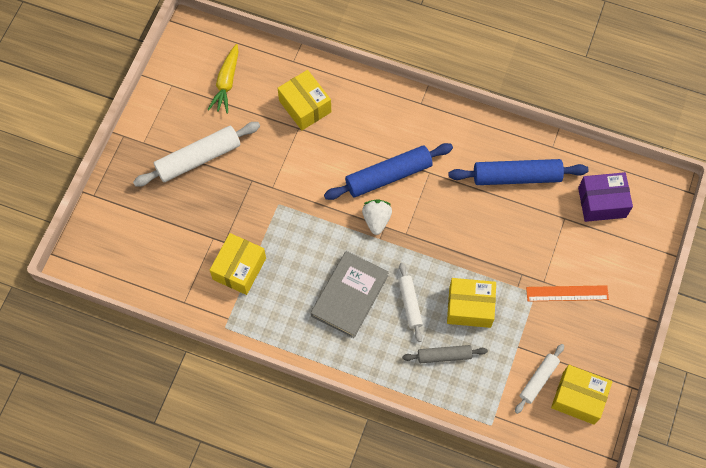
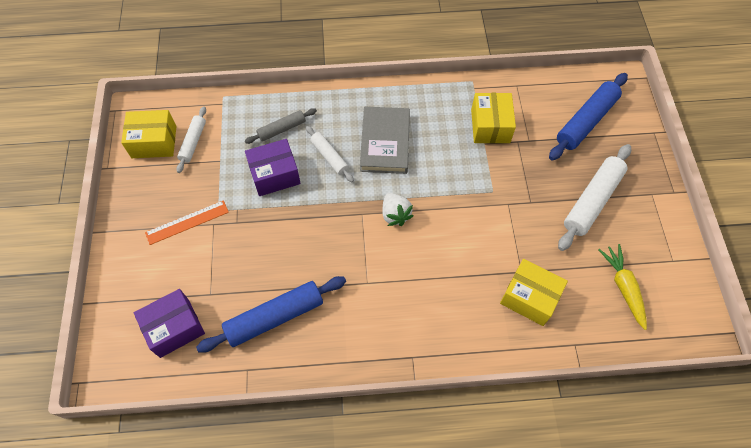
camera: 155 degrees right, 5 degrees down
blue rolling pin [324,143,453,200] -> blue rolling pin moved to [549,73,628,161]
yellow box [447,278,496,328] -> purple box [245,139,301,196]

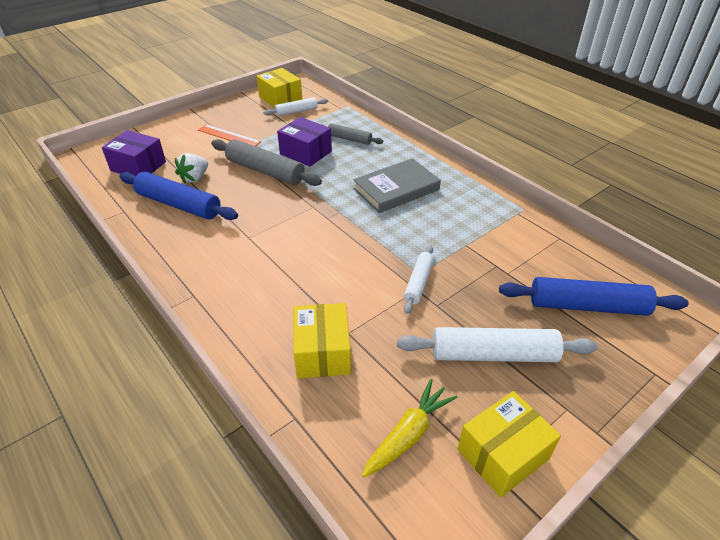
camera: 55 degrees right, 20 degrees down
white rolling pin [306,126,354,182] -> white rolling pin moved to [404,245,434,314]
white strawberry [382,193,414,226] -> white strawberry moved to [175,153,208,184]
yellow box [471,93,516,143] -> yellow box moved to [458,391,561,497]
none -> grey rolling pin [211,139,322,186]

